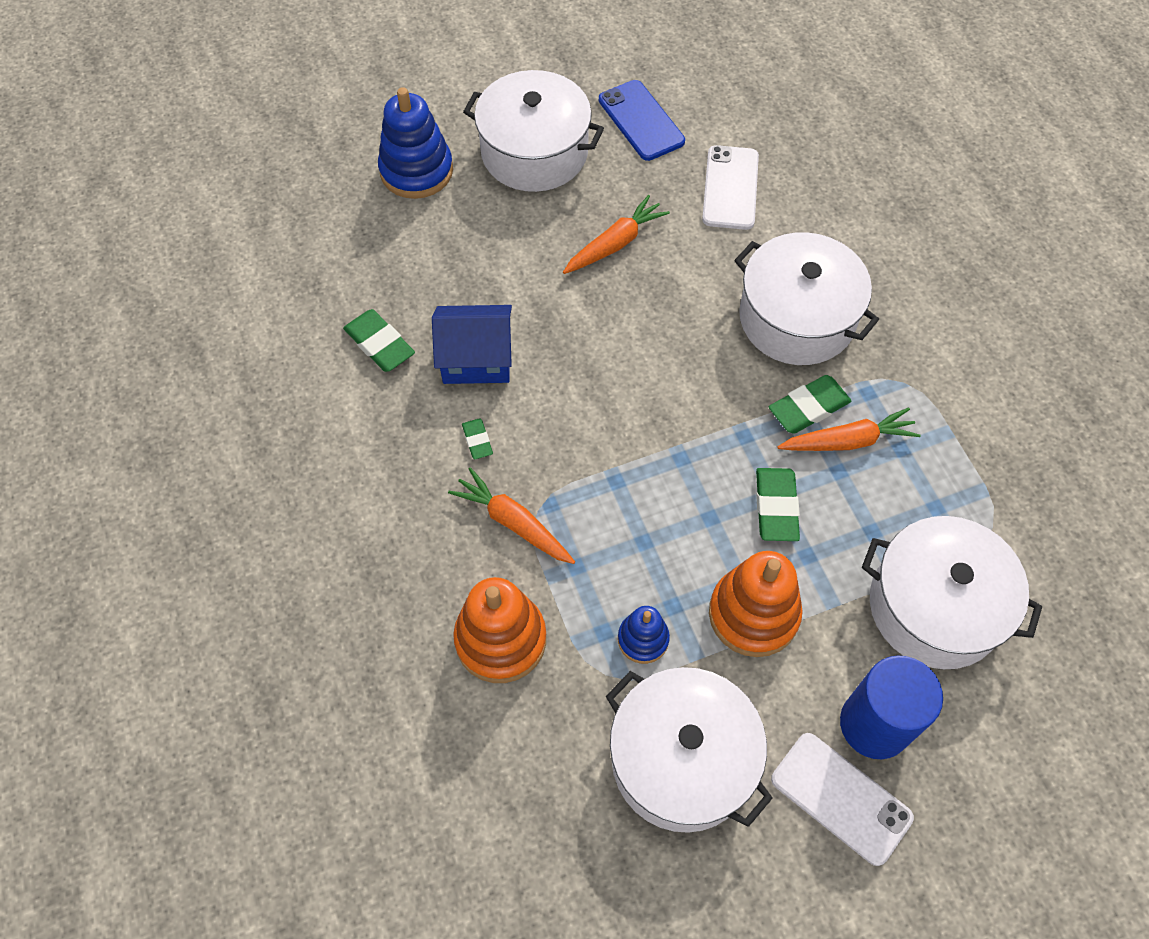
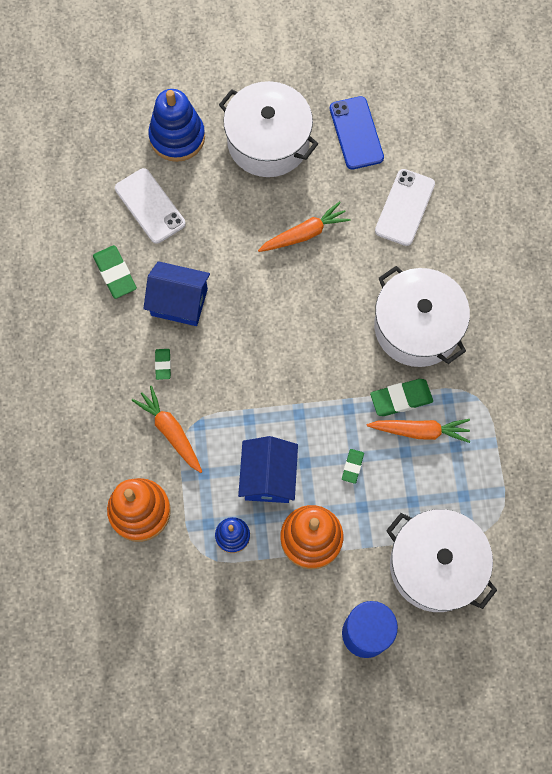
camera: 15 degrees right, 10 degrees up
white pot [606,667,773,833] -> none
green eraser [756,468,800,541] -> green eraser [342,449,364,484], size x0.57
white phone [771,733,914,866] -> white phone moved to [115,168,186,244]
none -> blue house [238,436,298,503]

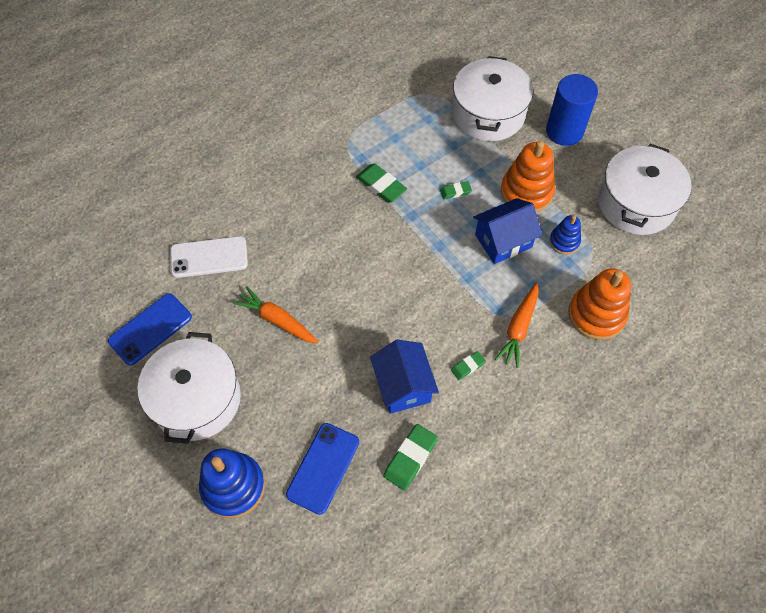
camera: 120 degrees left, 10 degrees down
white phone [115,168,186,244] -> blue phone [286,423,359,515]
orange carrot [367,419,470,443] -> none
white pot [374,266,470,367] -> white pot moved to [598,144,692,235]

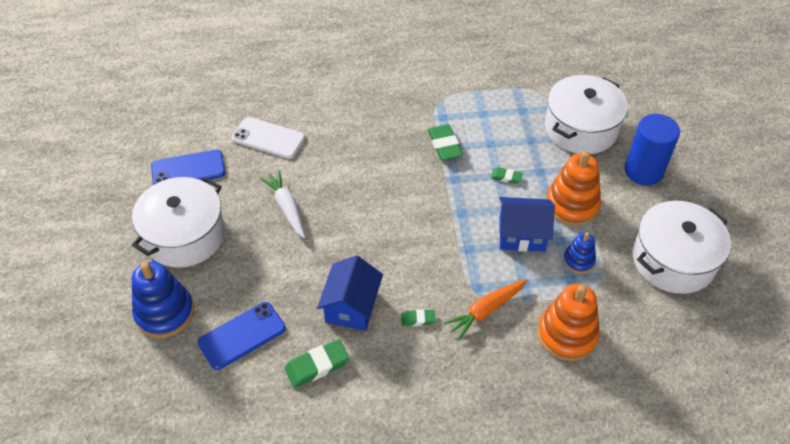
camera: 30 degrees right, 10 degrees down
orange carrot [233,286,319,344] -> white carrot [260,170,305,238]

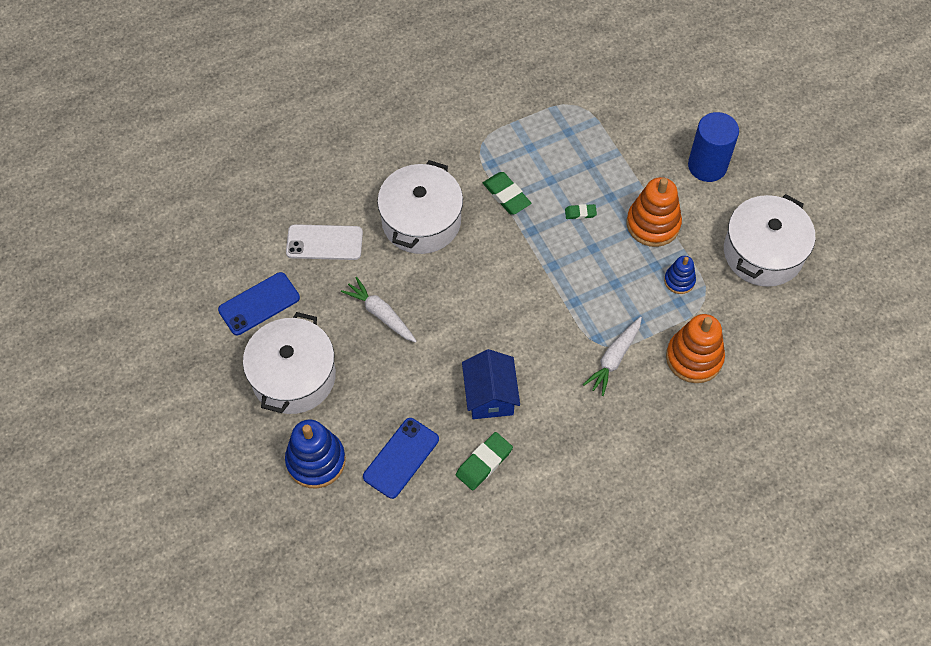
camera: 20 degrees left, 10 degrees up
green eraser [401,309,435,326] -> none
orange carrot [443,279,527,340] -> white carrot [583,317,642,396]
blue house [499,197,555,252] -> none
white pot [545,75,628,154] -> white pot moved to [377,160,463,254]

